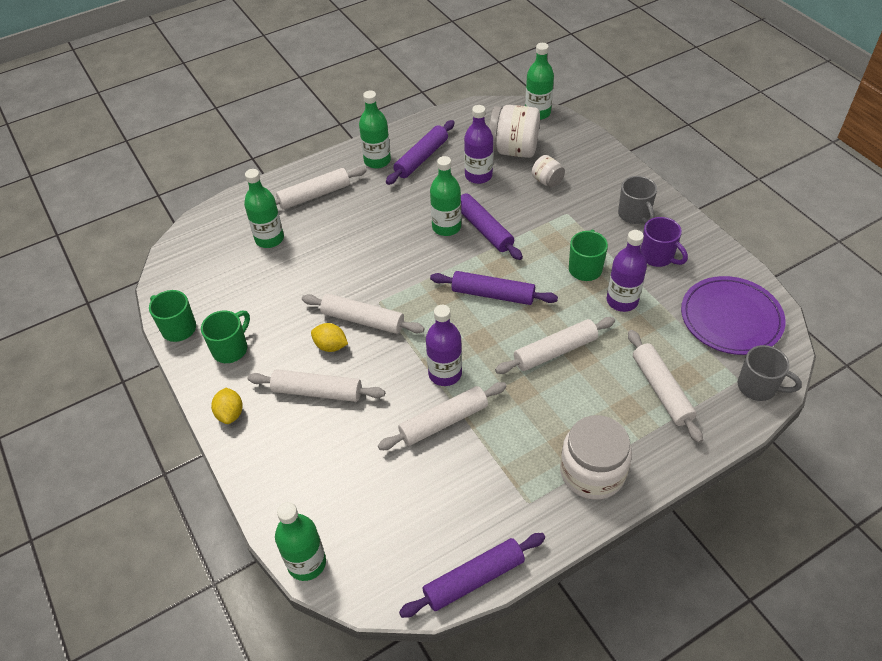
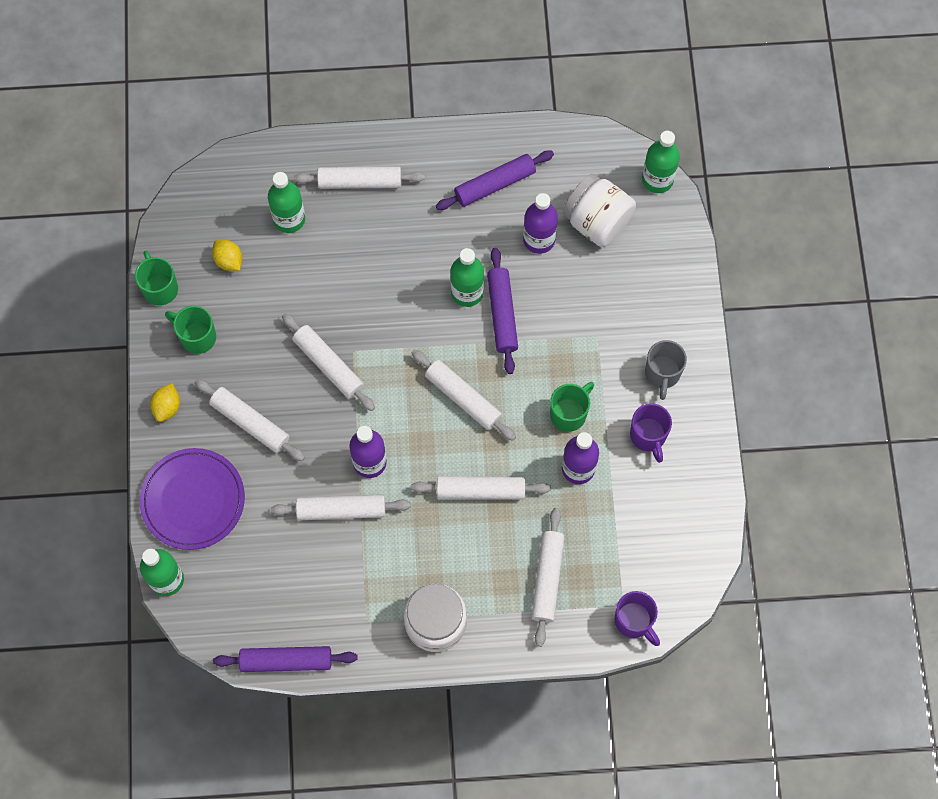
camera: 25 degrees right, 20 degrees up
green mug [201,310,250,363] -> green mug turned 120 degrees counterclockwise [165,305,216,354]
yellow lemon [311,323,348,352] -> yellow lemon moved to [212,240,242,271]
green bottle [359,91,391,169] -> none
purple rolling pin [430,271,558,305] -> white rolling pin [411,350,516,441]
white jar [532,155,565,188] -> none
purple plate [681,276,786,355] -> purple plate moved to [140,448,245,550]
grey mug [738,345,802,401] -> purple mug [615,591,660,646]

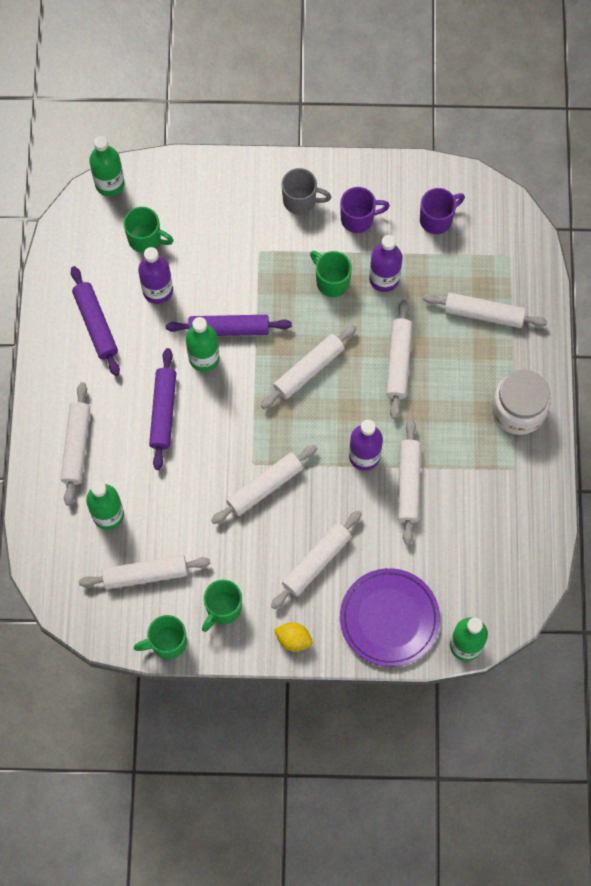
camera: 85 degrees left, 0 degrees up
yellow lemon [212,240,242,271] -> white rolling pin [79,555,210,589]
purple rolling pin [213,646,357,672] -> purple rolling pin moved to [149,348,176,470]
white jar [563,174,636,247] -> green mug [123,207,174,253]
purple mug [615,591,660,646] -> purple mug moved to [420,188,465,234]

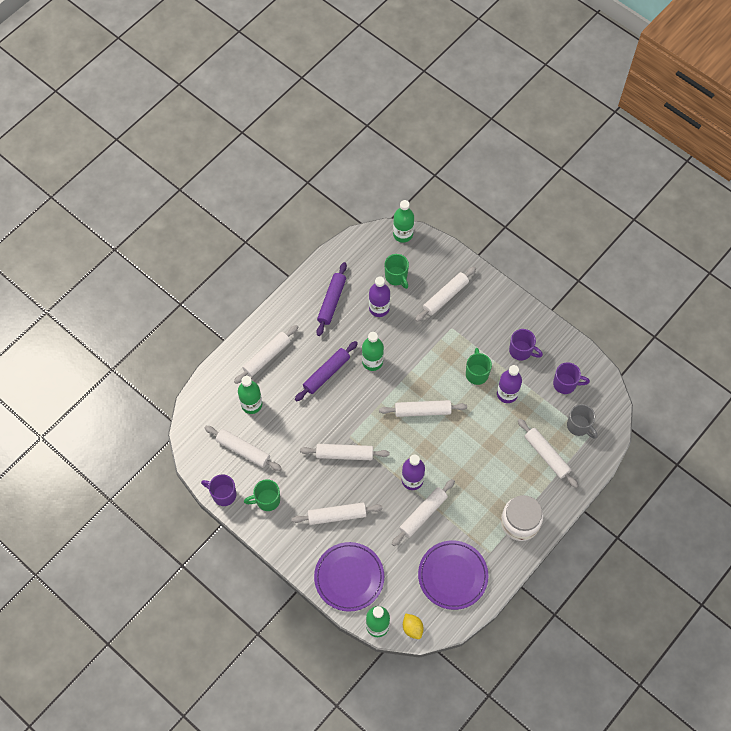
camera: 40 degrees right, 5 degrees down
green mug [134,615,187,659] -> purple mug [201,474,237,506]
purple rolling pin [166,315,292,336] -> none
yellow lemon [274,622,313,651] -> yellow lemon moved to [403,613,424,639]
grey mug [282,168,331,214] -> grey mug moved to [567,404,598,439]
white rolling pin [386,300,412,419] -> white rolling pin moved to [415,266,476,322]
none -> purple plate [418,540,488,610]

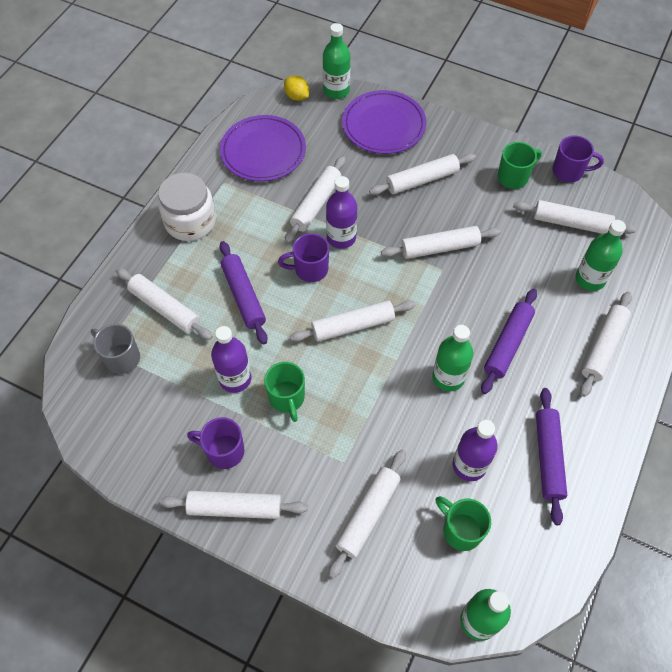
camera: 165 degrees right, 5 degrees down
purple mug [553,362,590,394] -> purple mug moved to [278,233,329,282]
none -> white rolling pin [160,491,308,519]
none -> purple rolling pin [220,241,268,344]

